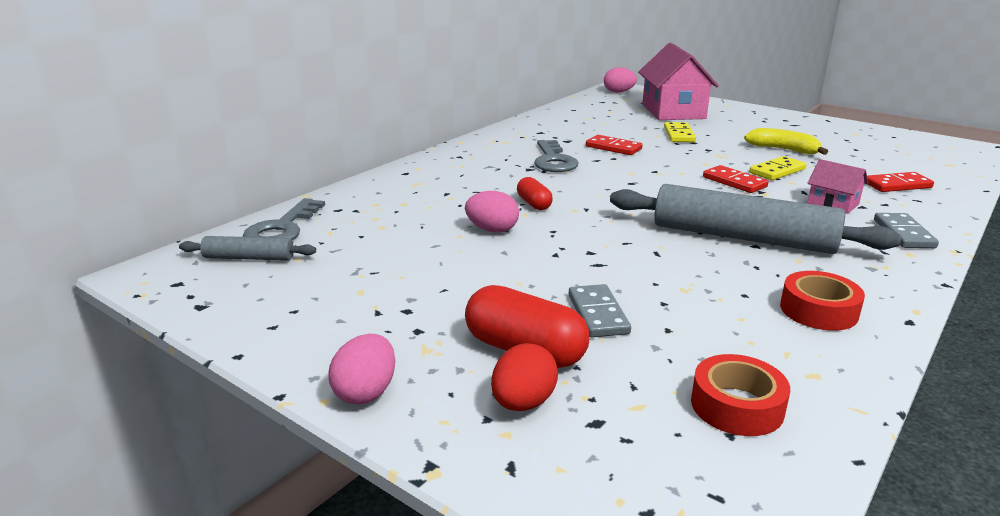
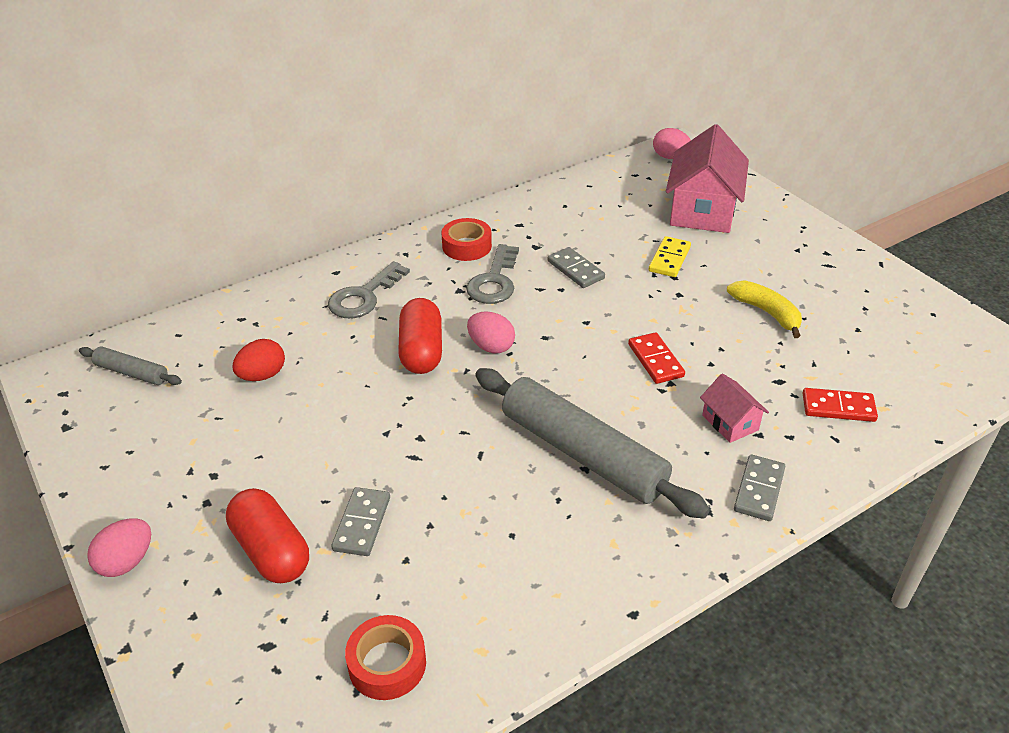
camera: 20 degrees right, 15 degrees up
grey key [242,198,325,240] -> grey key moved to [328,261,410,318]
pink egg [465,191,519,232] -> pink egg moved to [467,311,515,353]
red egg [491,343,558,411] -> red egg moved to [233,339,285,381]
red capsule [517,177,553,210] -> red capsule [398,298,442,374], size x1.75
red domino [586,135,642,155] -> grey domino [548,247,605,288]
yellow domino [749,156,807,180] -> none
red tape [780,271,865,331] -> red tape moved to [441,218,492,261]

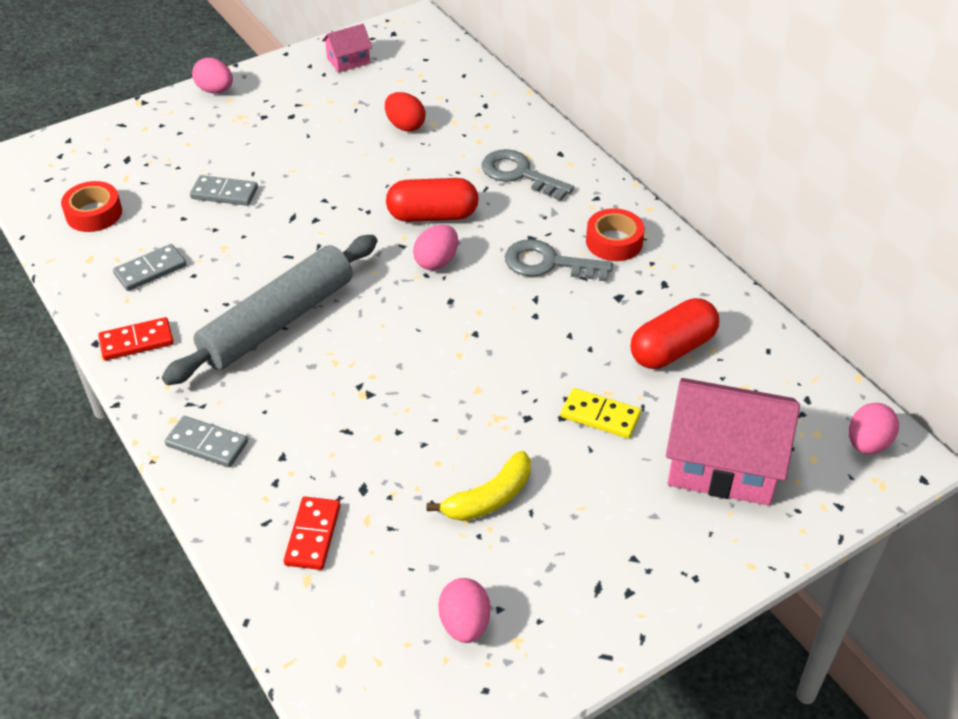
camera: 90 degrees right, 5 degrees up
grey rolling pin [79,347,182,385] -> none
red capsule [226,488,309,583] -> red capsule moved to [631,298,719,369]
grey domino [548,247,605,288] -> grey domino moved to [113,244,187,291]
red domino [628,332,685,384] -> red domino moved to [98,317,174,360]
pink house [700,373,769,443] -> pink house moved to [322,24,372,73]
none -> pink egg [438,578,490,643]

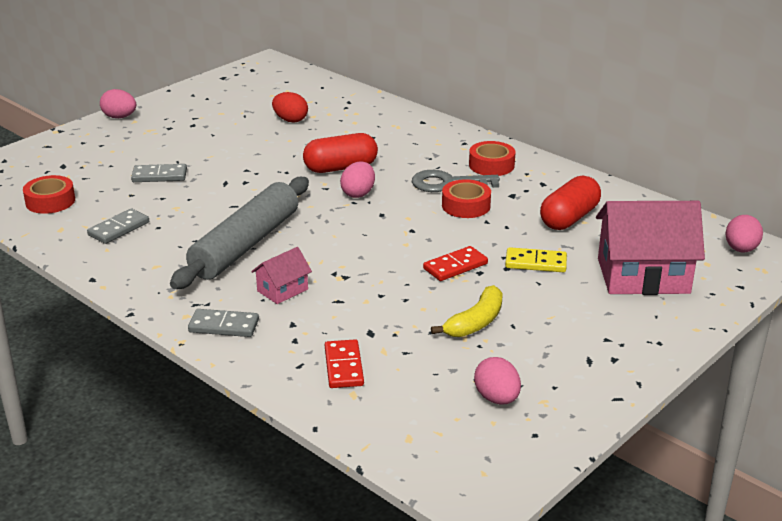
camera: 15 degrees left, 15 degrees down
red domino [98,317,174,360] -> red domino moved to [423,246,488,281]
pink house [322,24,372,73] -> pink house moved to [251,247,312,304]
grey key [482,149,574,201] -> none
none -> red tape [442,179,491,218]

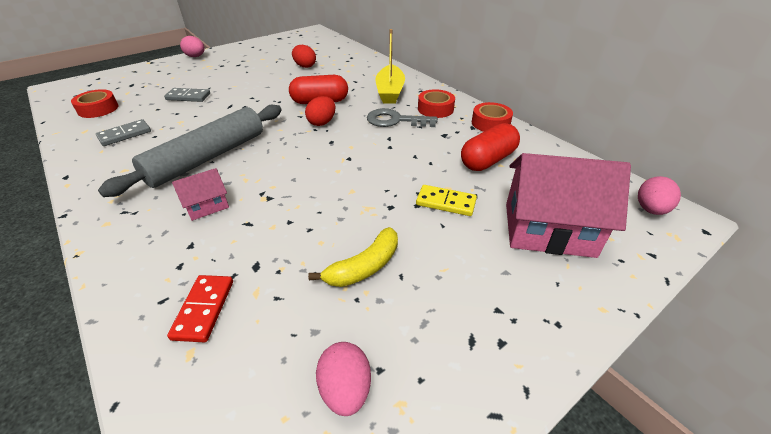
camera: 10 degrees right, 10 degrees up
grey domino [188,309,259,337] -> none
pink egg [340,162,375,198] -> red egg [305,96,336,126]
red domino [423,246,488,281] -> none
red tape [442,179,491,218] -> red tape moved to [472,102,513,132]
none -> yellow boat [376,29,405,104]

